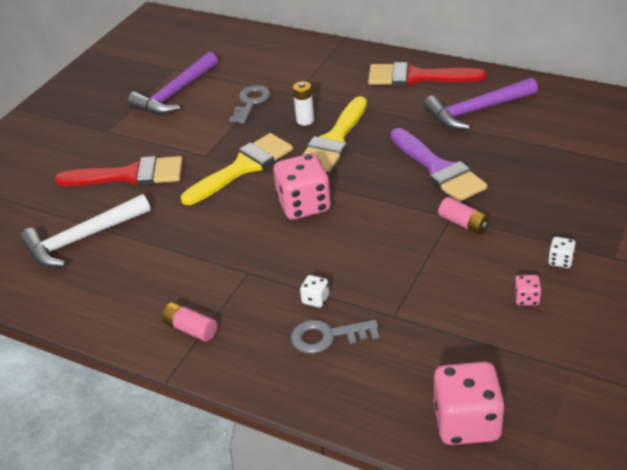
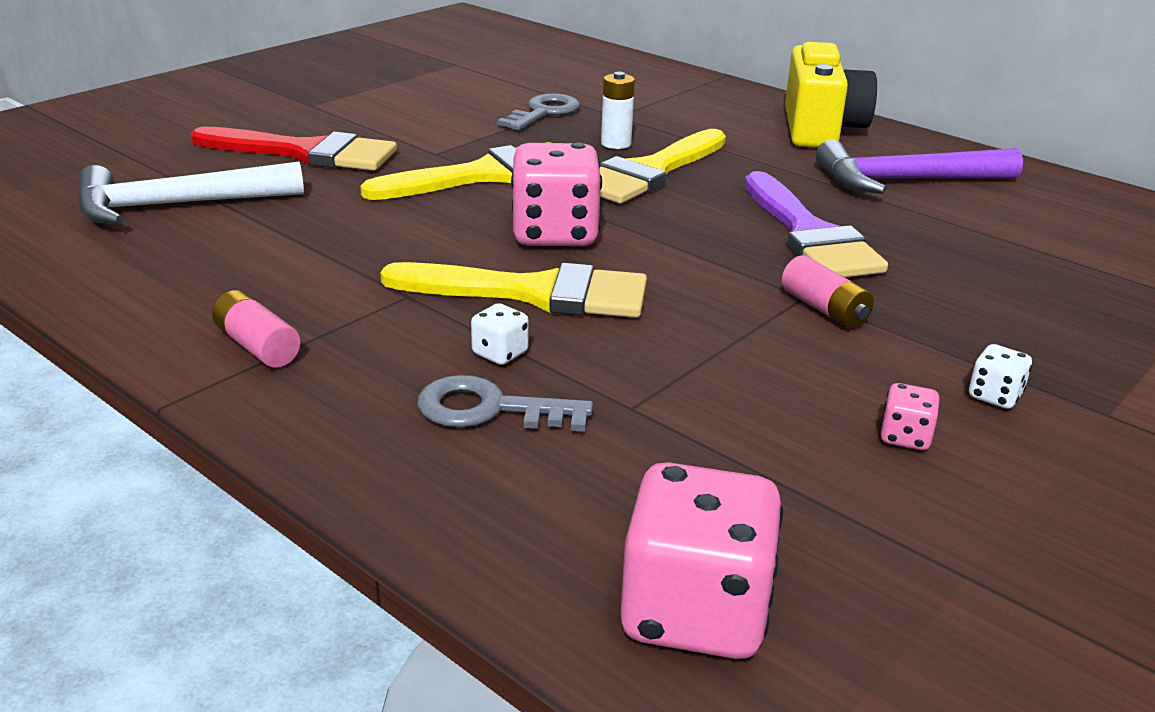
camera: 10 degrees right, 10 degrees down
purple hammer [127,52,218,115] -> none
red brush [368,62,486,86] -> yellow camera [785,42,877,148]
none -> yellow brush [380,262,647,318]

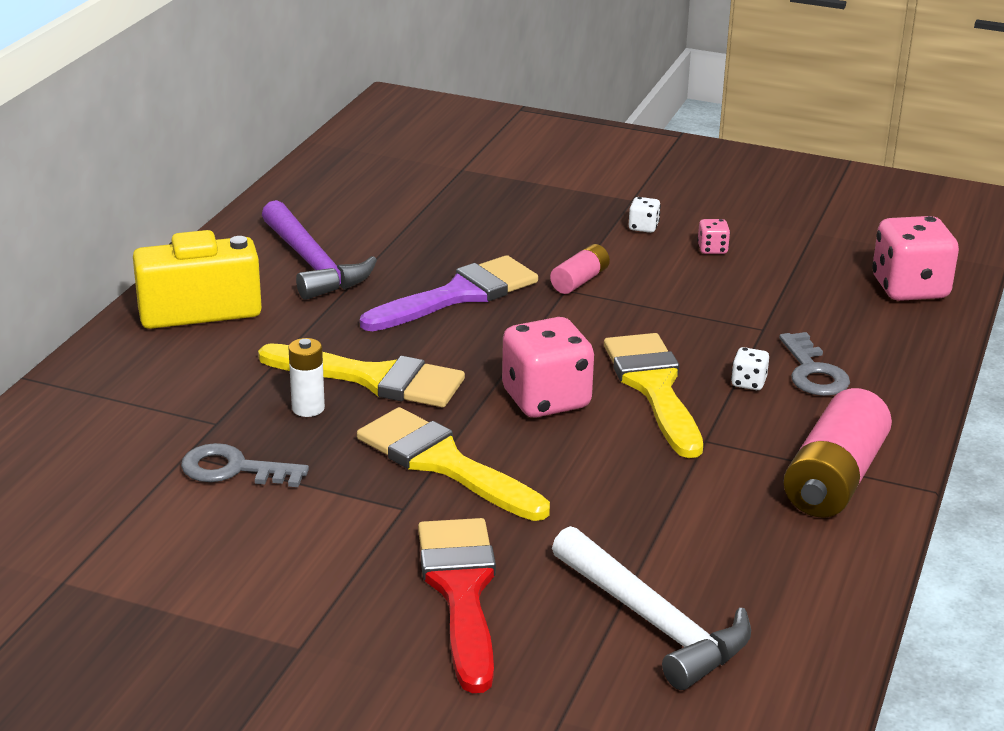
camera: 110 degrees left, 0 degrees up
pink battery [212,290,301,368] -> pink battery [783,388,892,518], size x1.91

